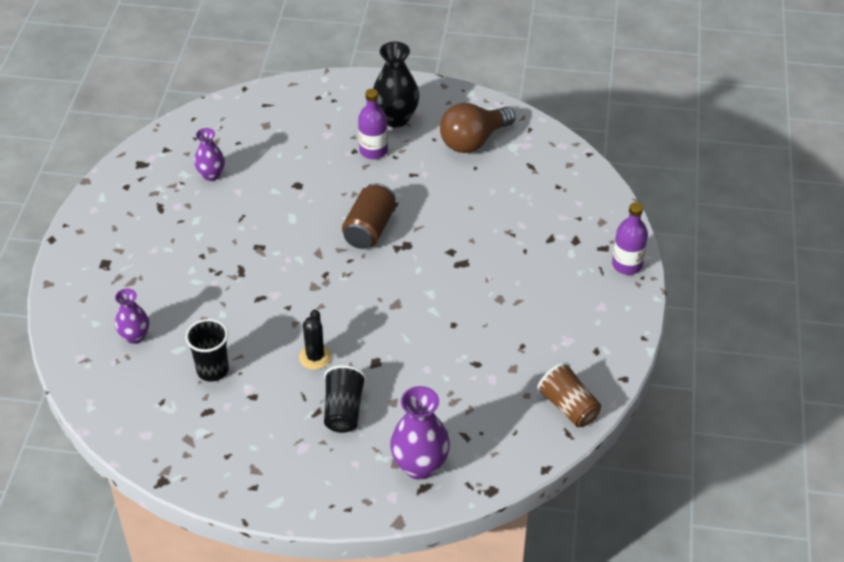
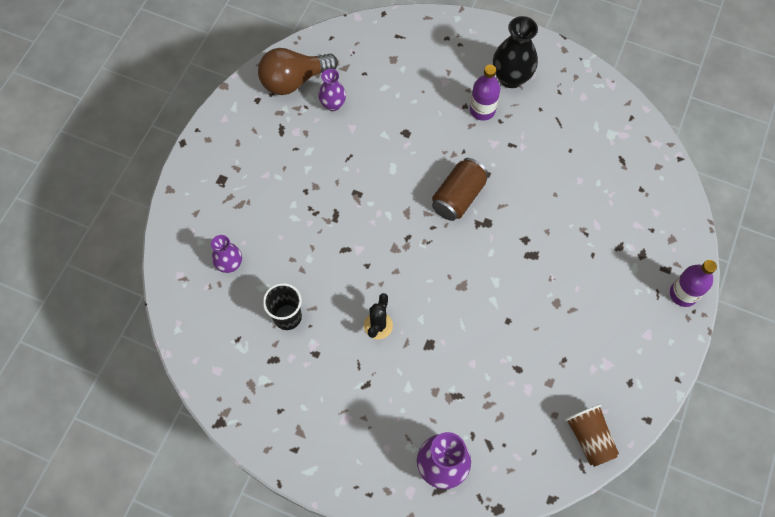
camera: 15 degrees right, 20 degrees up
black cup [324,365,366,433] -> none
brown light bulb [440,103,516,153] -> brown light bulb moved to [258,48,338,95]

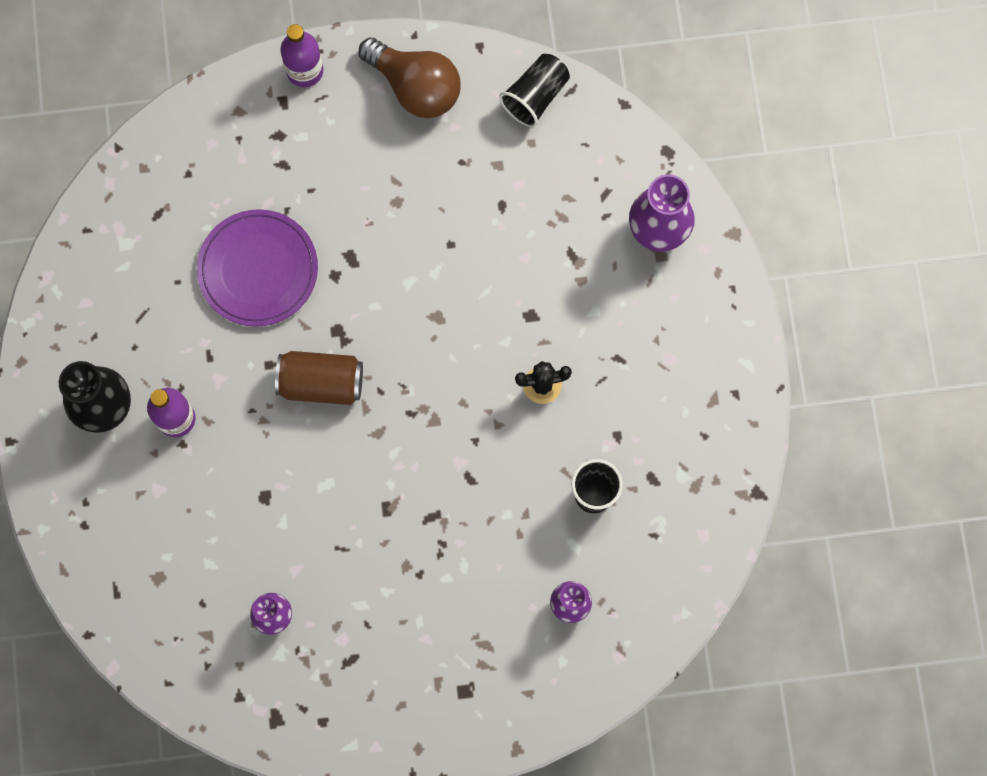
camera: 120 degrees left, 10 degrees up
brown light bulb [258,48,338,95] -> brown light bulb moved to [358,38,460,118]
brown cup [565,404,619,467] -> black cup [499,54,570,127]
none -> purple plate [197,209,318,327]

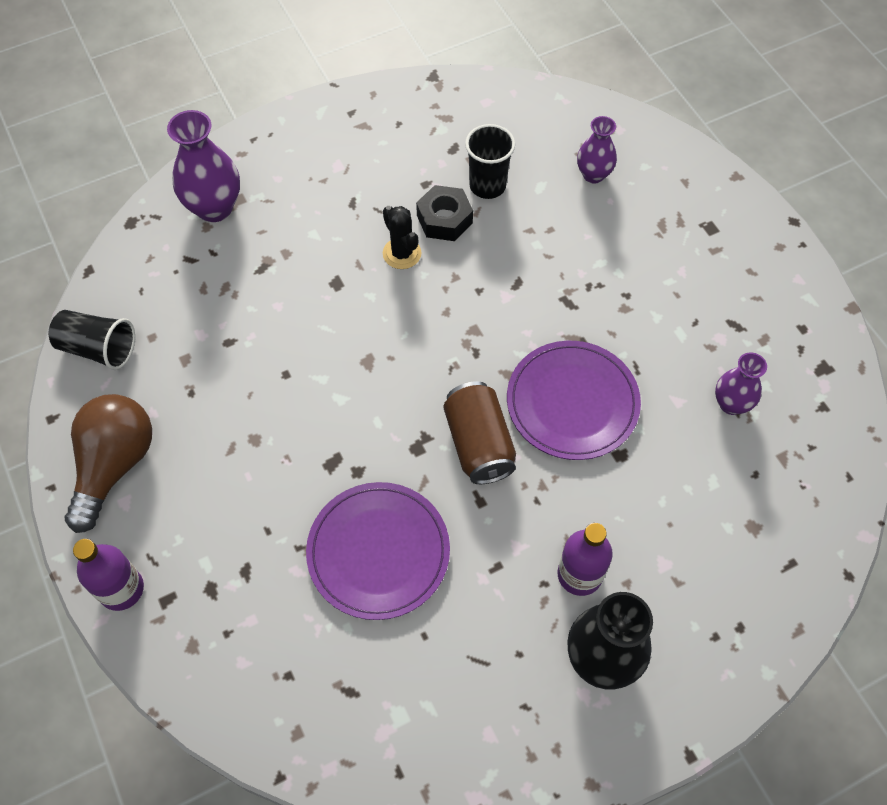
camera: 110 degrees left, 15 degrees down
none -> black nut [416,185,473,241]
none -> purple plate [507,341,641,460]

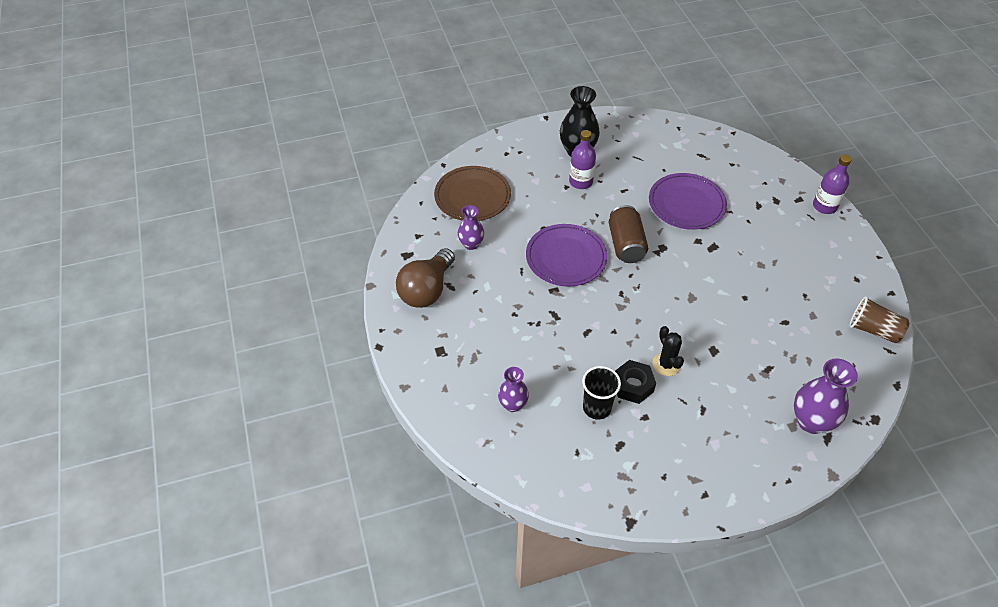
camera: 170 degrees left, 10 degrees down
black cup [49,310,135,370] -> brown cup [849,296,909,343]
brown light bulb [65,394,152,533] -> brown light bulb moved to [396,248,455,308]
none -> brown plate [434,166,511,221]

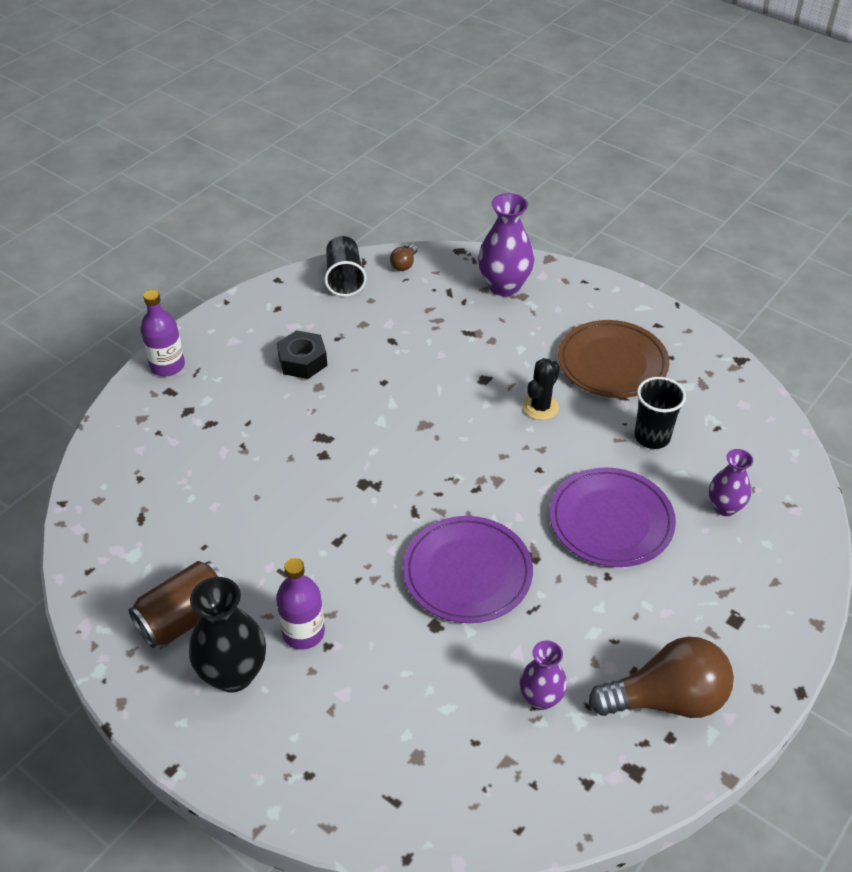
camera: 125 degrees left, 5 degrees down
brown plate [434,166,511,221] -> brown plate moved to [558,320,669,398]
brown can [609,205,648,263] -> brown can moved to [128,561,224,648]
black nut [615,360,656,404] -> black nut moved to [277,330,327,379]
purple plate [649,173,727,230] -> purple plate moved to [550,467,676,567]
brown cup [849,296,909,343] -> black cup [324,236,367,297]
none -> brown light bulb [390,245,418,271]

